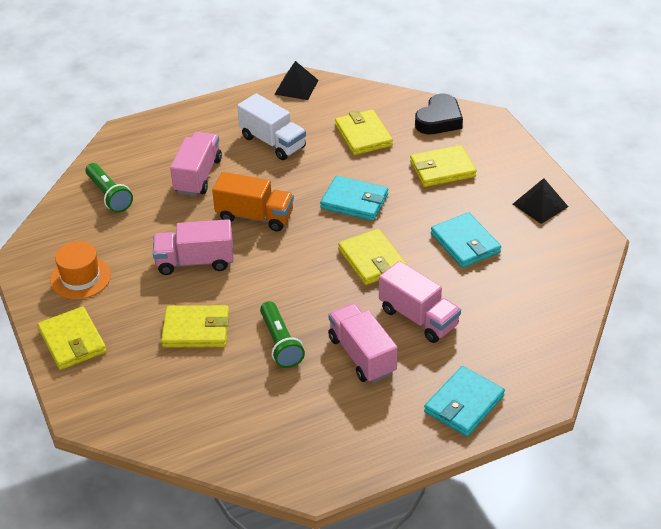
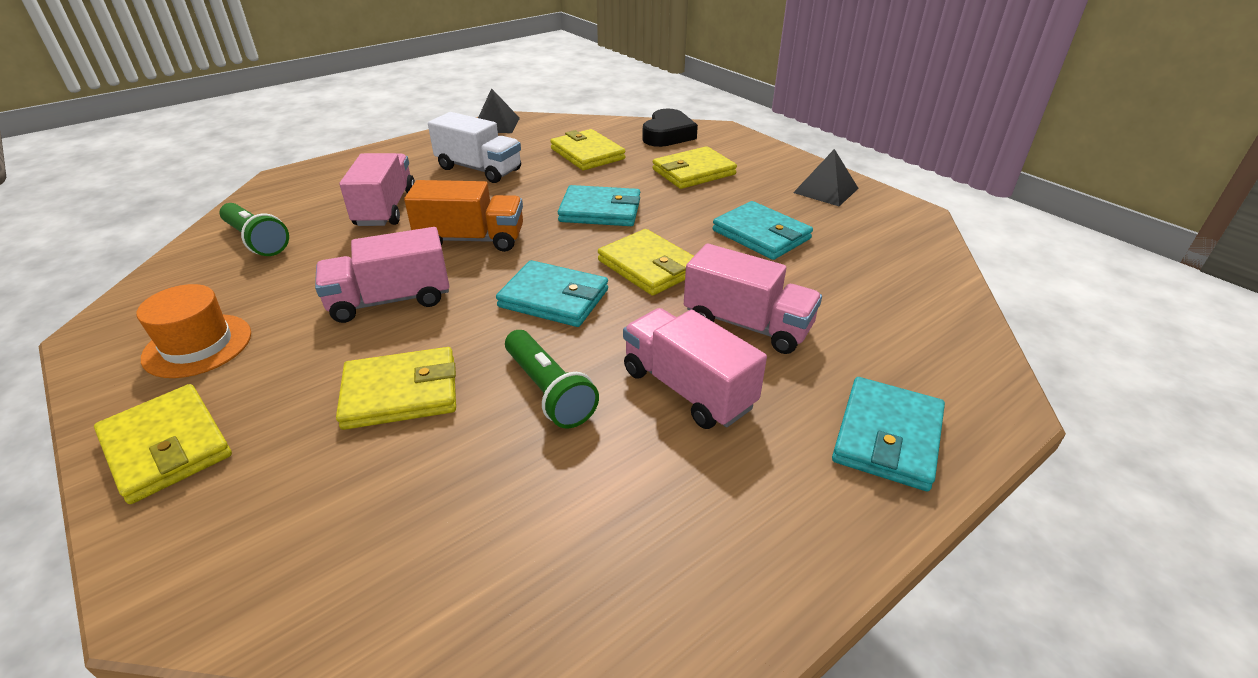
camera: 15 degrees left, 5 degrees down
none -> turquoise wallet [496,260,608,327]

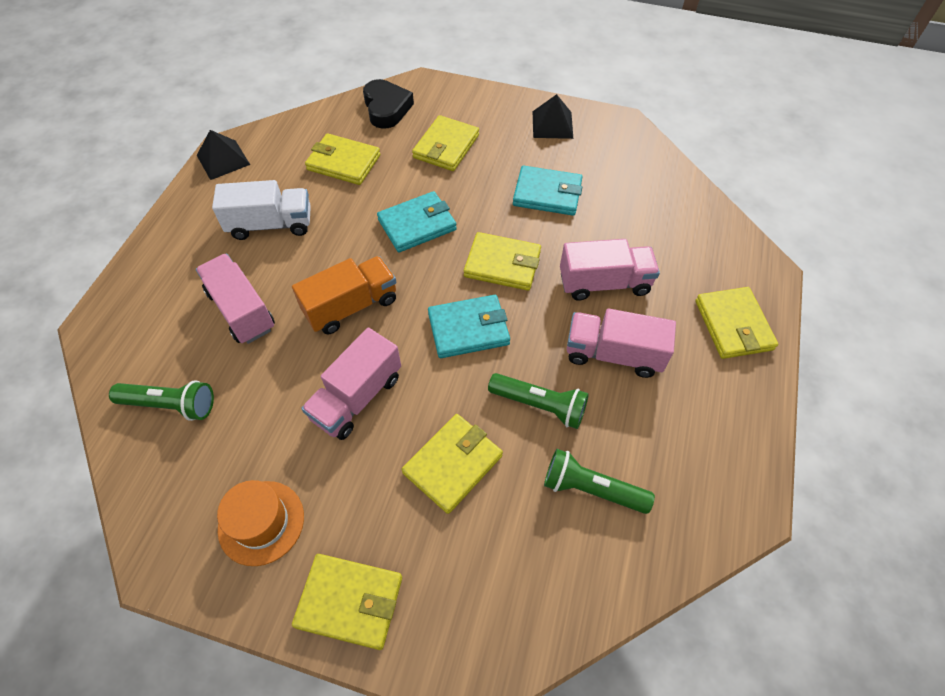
camera: 35 degrees left, 20 degrees up
turquoise wallet [832,377,945,491] -> yellow wallet [695,287,778,359]
none -> green flashlight [544,449,655,514]

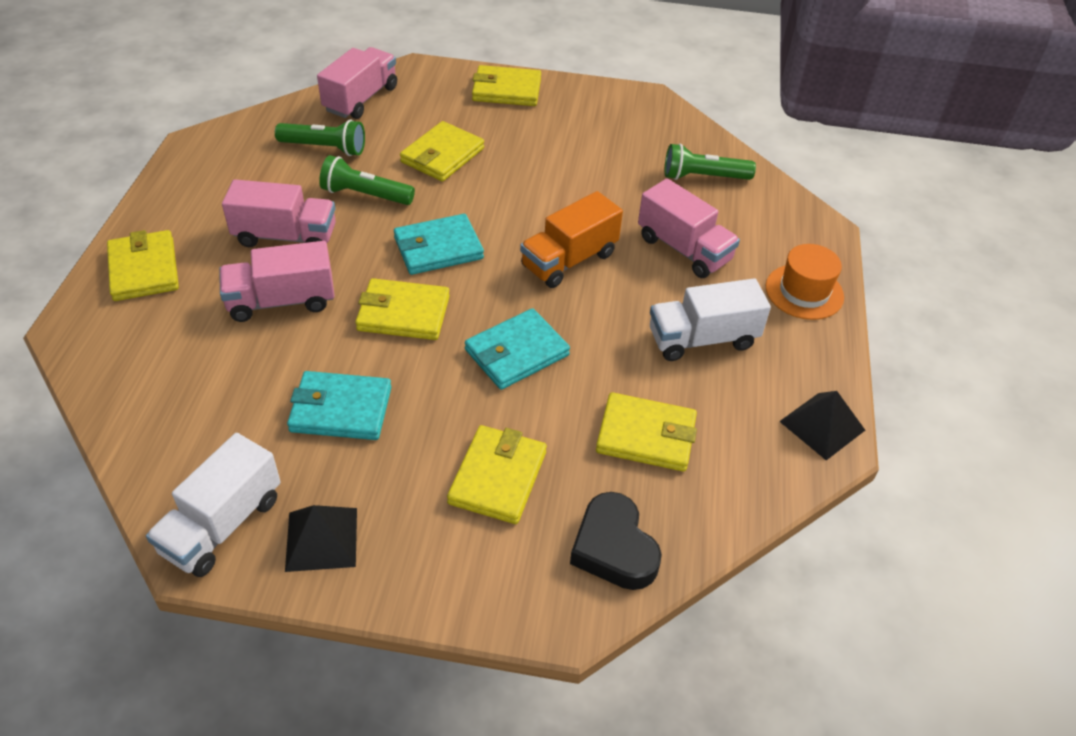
camera: 170 degrees right, 10 degrees down
orange hat [217,480,304,566] -> orange hat moved to [766,244,844,320]
pink truck [301,327,401,440] -> pink truck moved to [317,47,397,119]
none -> white truck [146,433,281,577]

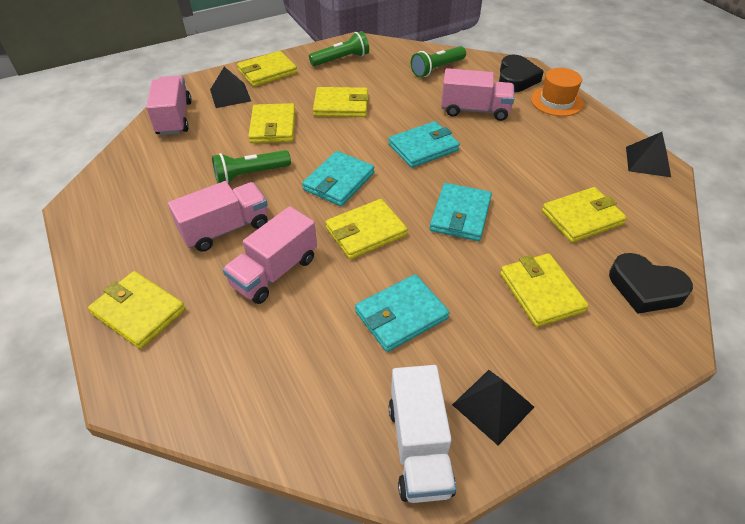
camera: 35 degrees left, 0 degrees up
green flashlight [275,120,365,156] -> green flashlight moved to [309,31,369,66]
orange truck [520,191,623,288] -> turquoise wallet [389,121,460,168]
white truck [650,278,771,361] -> none
none -> black pyramid [210,67,251,108]
none -> yellow wallet [313,87,369,117]
none -> black heart [499,55,544,92]

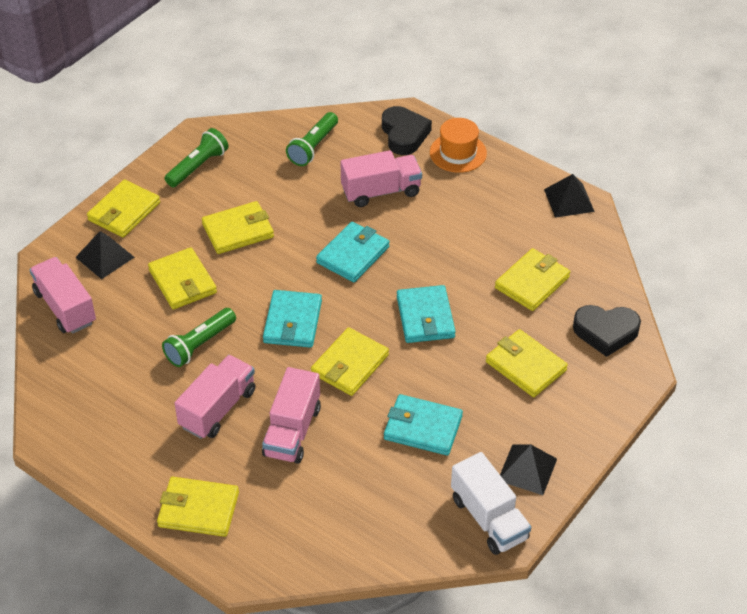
camera: 25 degrees left, 0 degrees up
turquoise wallet [355,274,449,352] -> turquoise wallet turned 75 degrees clockwise [384,394,463,456]

